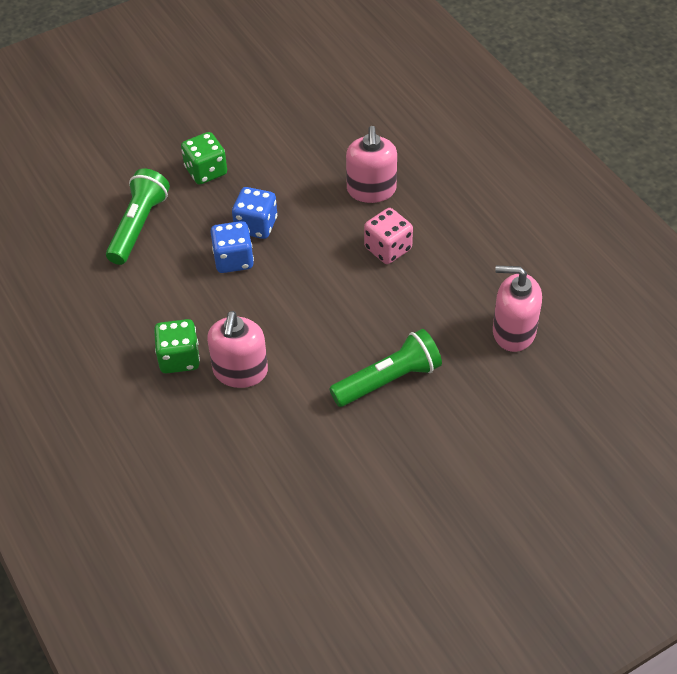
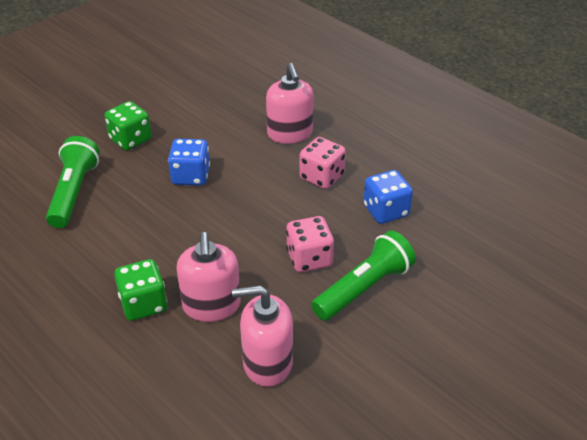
camera: 15 degrees left, 10 degrees down
blue dice [210,221,254,273] -> blue dice moved to [363,170,413,224]
pink soap dispenser [493,265,542,352] -> pink soap dispenser moved to [232,285,293,387]
none -> pink dice [286,216,334,272]

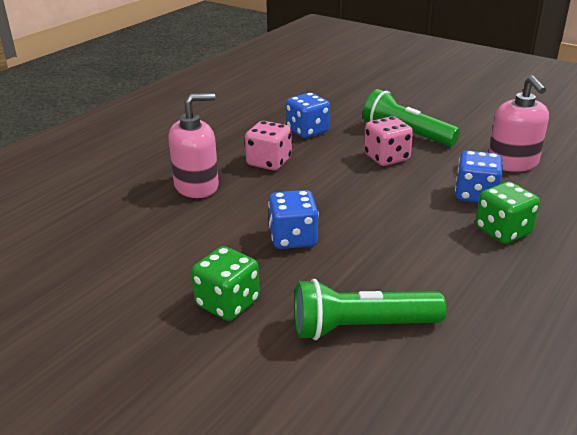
camera: 100 degrees left, 10 degrees down
pink soap dispenser [176,232,241,322] -> blue dice [455,150,503,203]

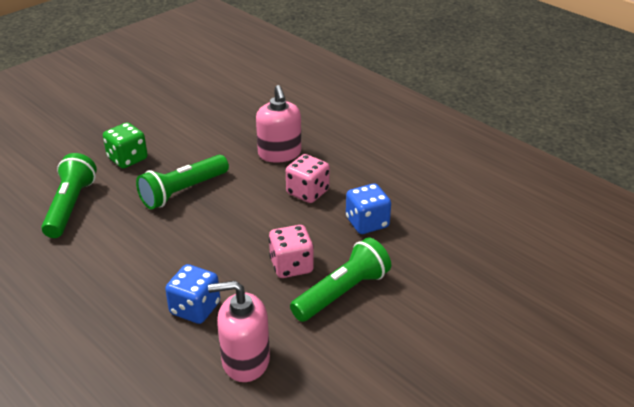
camera: 100 degrees right, 5 degrees up
blue dice [268,190,319,249] -> green flashlight [136,155,229,209]
green dice [475,182,540,244] -> none

